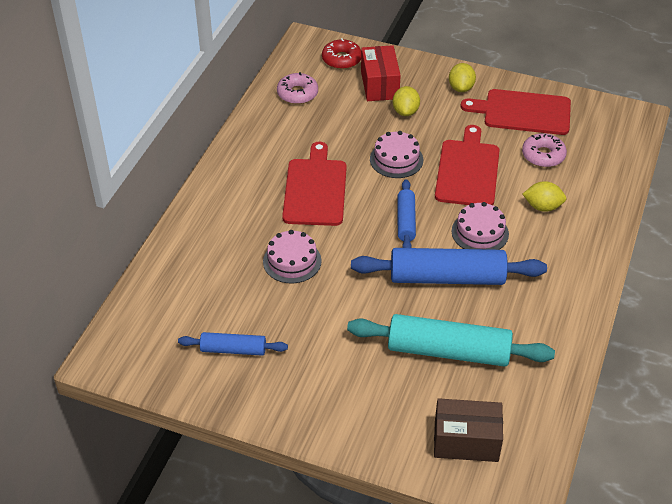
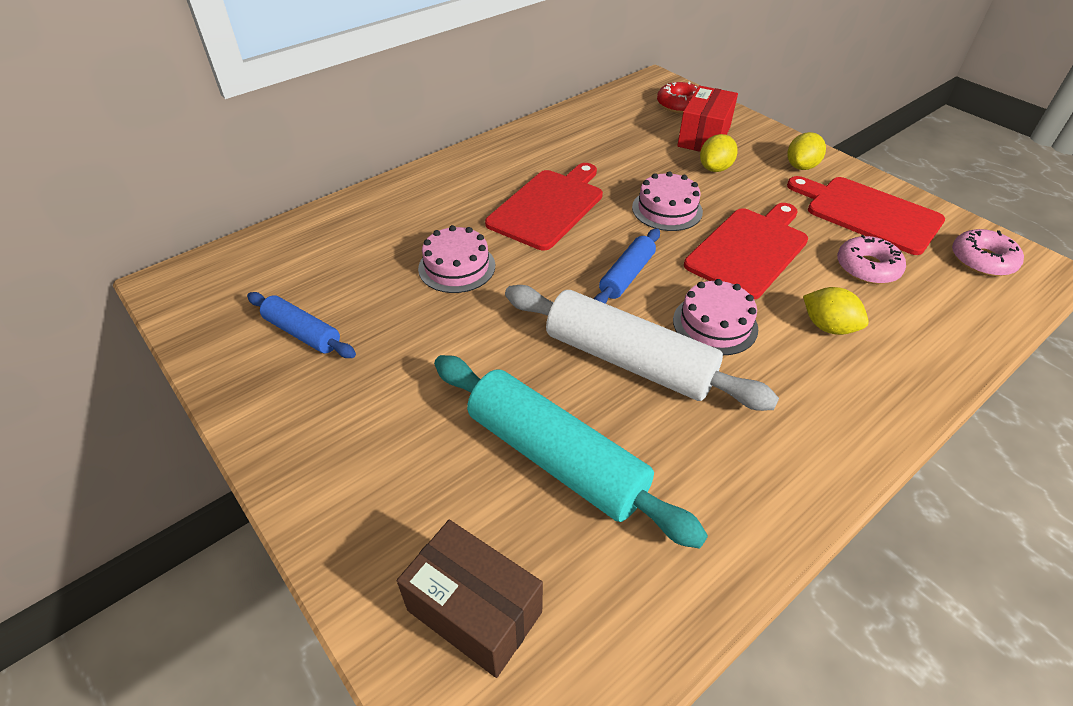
camera: 30 degrees right, 0 degrees up
pink donut [277,72,318,104] -> pink donut moved to [952,229,1024,276]
blue rolling pin [351,248,547,285] -> white rolling pin [505,285,779,411]

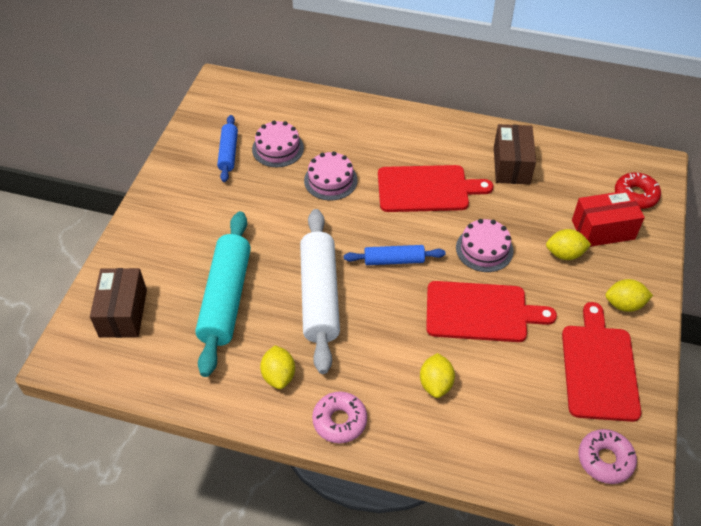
camera: 55 degrees right, 5 degrees up
pink cake [673,279,758,355] -> pink cake moved to [252,121,304,167]
pink donut [837,235,906,284] -> pink donut moved to [312,391,367,443]
none -> yellow lemon [260,345,295,389]
none -> brown box [494,124,536,184]

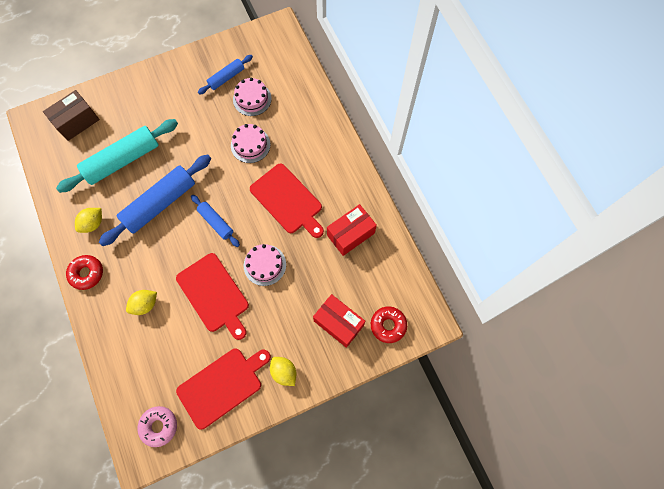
camera: 50 degrees right, 20 degrees up
white rolling pin [300,209,340,374] -> blue rolling pin [99,154,211,246]
pink donut [312,391,367,443] -> red donut [66,255,103,290]
brown box [494,124,536,184] -> red box [327,204,377,256]
yellow lemon [546,229,591,260] -> none

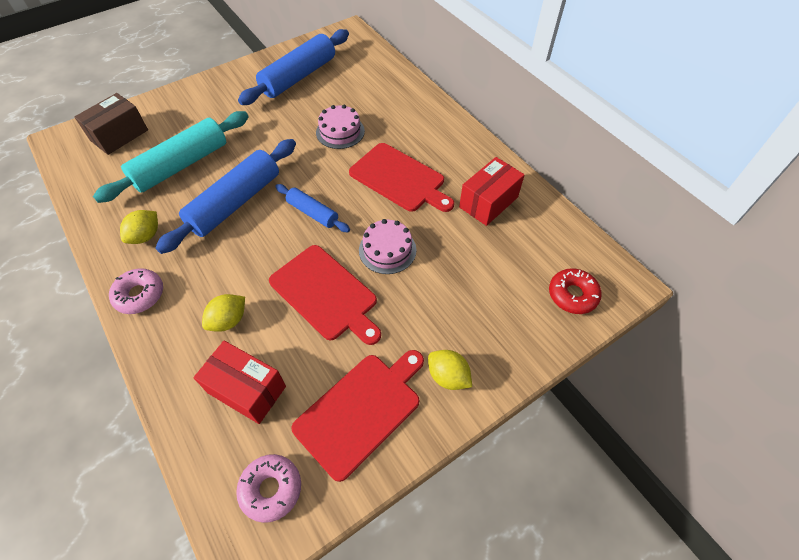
camera: 10 degrees left, 15 degrees down
red donut [66,255,103,290] -> pink donut [109,268,163,314]
blue rolling pin [198,55,253,95] -> blue rolling pin [238,29,349,105], size x1.87
pink cake [233,78,271,116] -> none
red box [313,294,366,348] -> red box moved to [193,341,286,424]

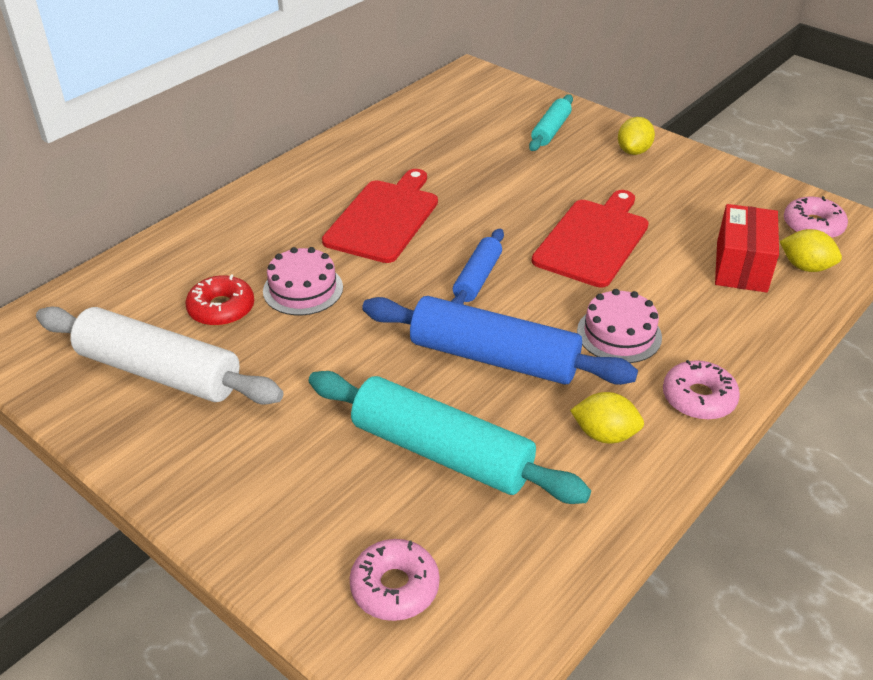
camera: 105 degrees left, 15 degrees down
brown box [74,93,148,155] -> pink donut [349,539,440,621]
yellow lemon [202,294,245,332] -> yellow lemon moved to [780,229,842,272]
blue rolling pin [238,29,349,105] -> white rolling pin [36,307,283,405]
red cutting board [291,350,424,482] -> none
pink cake [359,219,416,274] -> pink cake moved to [577,289,662,363]
red box [459,157,525,226] -> none
red donut [549,268,602,314] -> red donut moved to [186,274,254,326]
none -> turquoise rolling pin [529,95,573,151]

